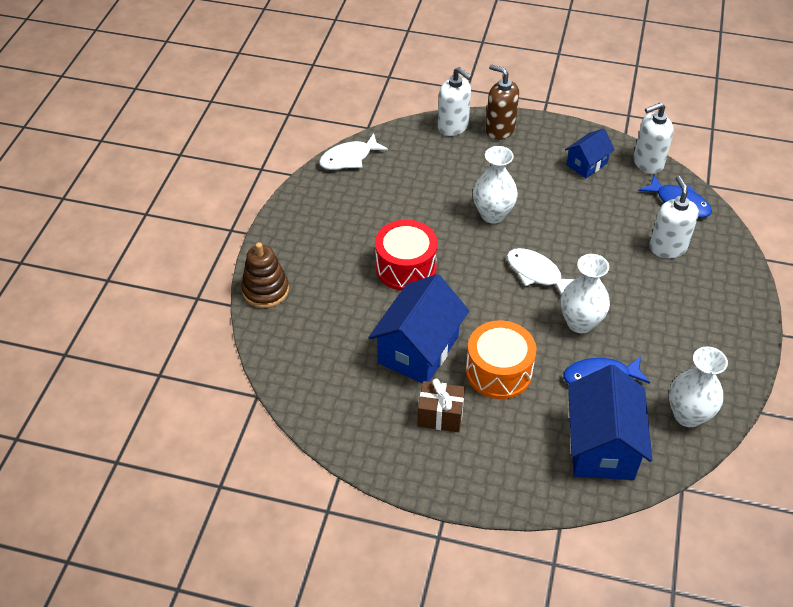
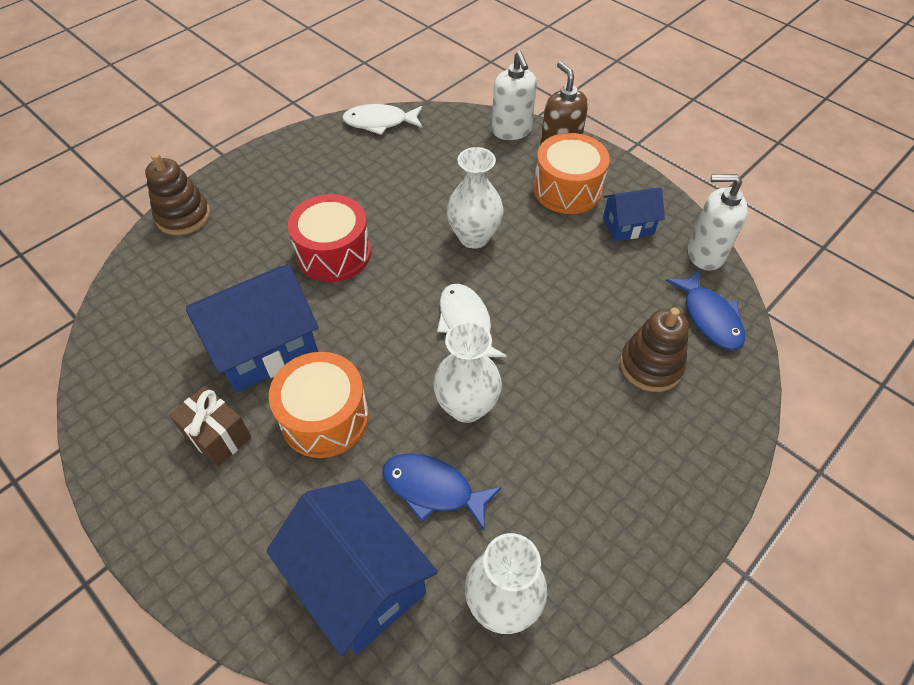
camera: 30 degrees right, 5 degrees up
blue house [568,365,652,480] -> blue house turned 75 degrees counterclockwise [266,479,438,656]
white soap dispenser [649,176,699,258] -> brown stacking toy [620,308,689,392]
none -> orange drum [533,133,610,214]

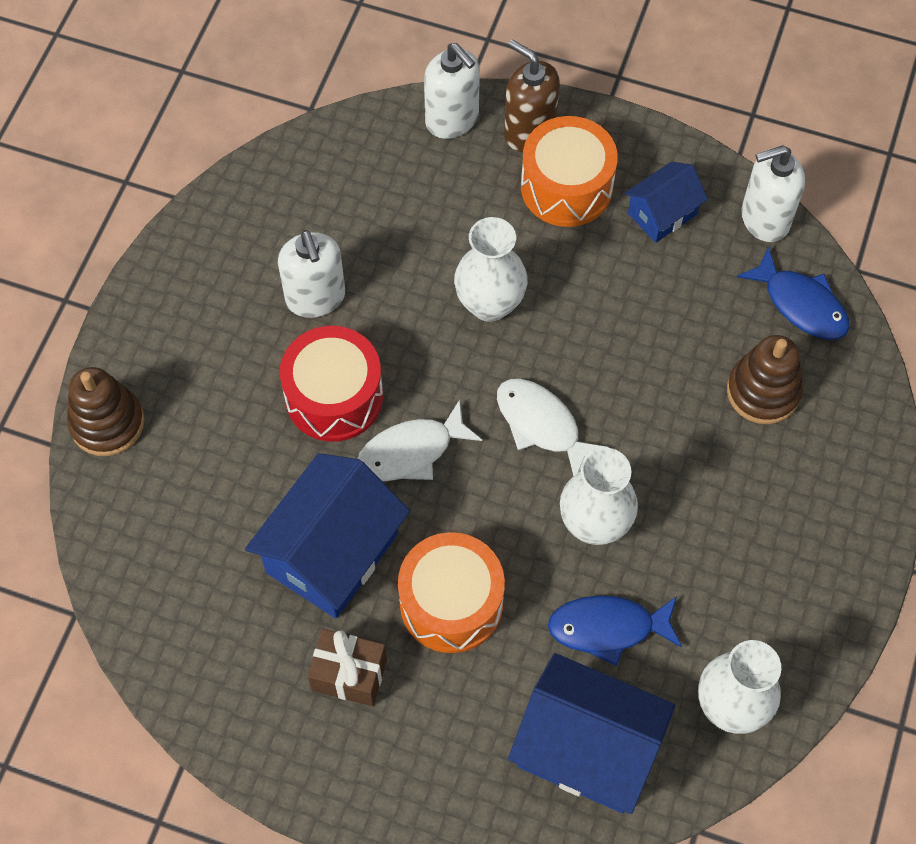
camera: 25 degrees left, 10 degrees up
white fish [342,104,422,135] -> white fish moved to [358,400,482,481]
none -> white soap dispenser [278,230,345,318]

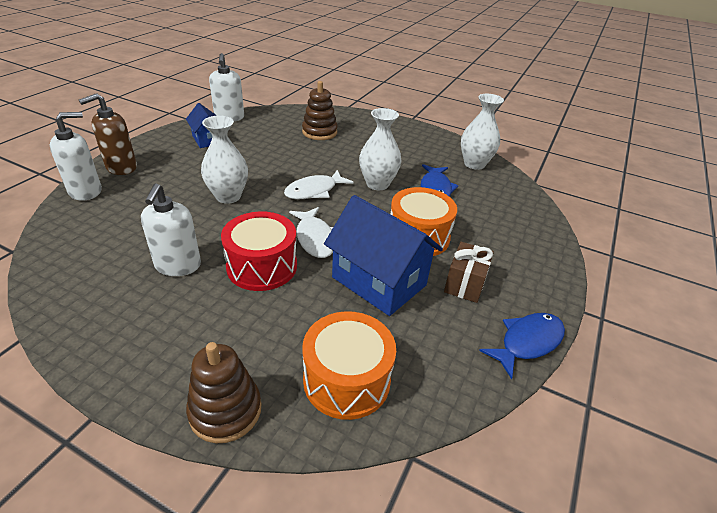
camera: 85 degrees left, 25 degrees down
white soap dispenser [278,230,345,318] -> white soap dispenser turned 105 degrees clockwise [141,184,201,276]
blue house [508,653,675,814] -> none
orange drum [521,116,618,227] -> orange drum moved to [302,311,396,420]
blue fish [737,247,850,340] -> blue fish moved to [479,313,565,379]

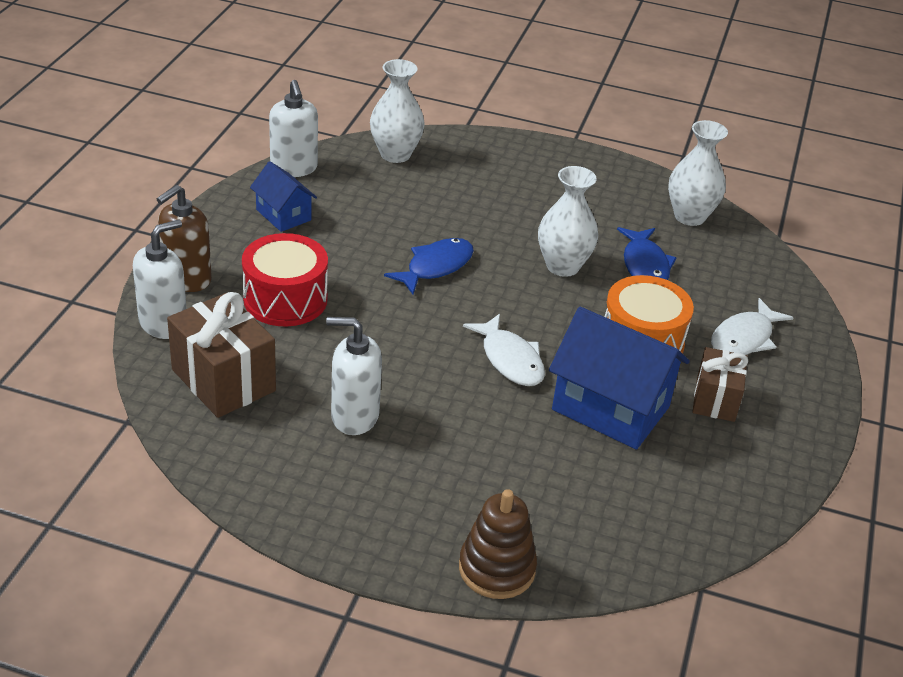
camera: 10 degrees left, 0 degrees up
white soap dispenser [141,184,201,276] -> white soap dispenser turned 105 degrees clockwise [326,317,382,435]
white vase [201,115,248,204] -> white vase moved to [370,59,425,163]
red drum [221,211,297,291] -> red drum moved to [242,233,328,327]
white fish [284,170,353,199] -> white fish moved to [711,298,794,355]
brown stacking toy [302,81,338,140] -> none
orange drum [302,311,396,420] -> none
blue fish [479,313,565,379] -> blue fish moved to [384,238,474,295]
none -> brown gift [167,292,276,418]

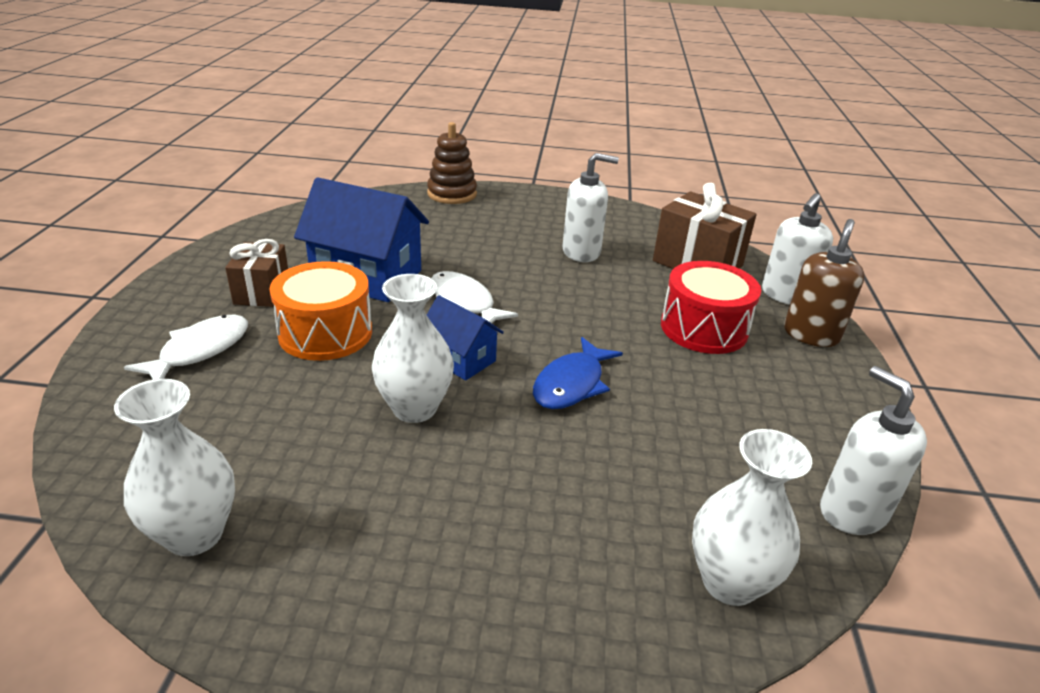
camera: 170 degrees right, 5 degrees down
blue house [250,161,317,232] -> blue house moved to [427,295,504,381]
blue fish [617,227,676,280] -> none

